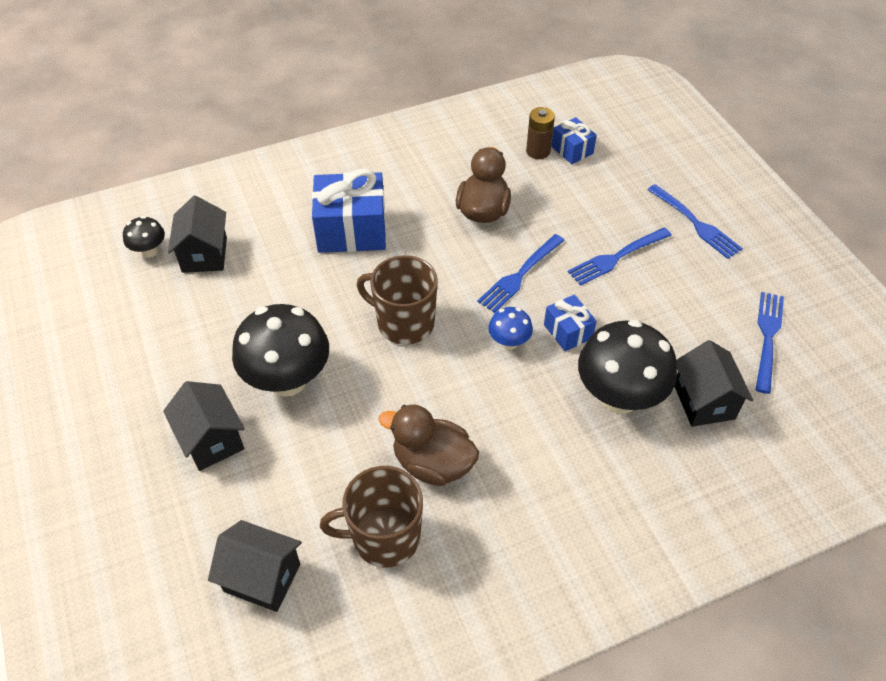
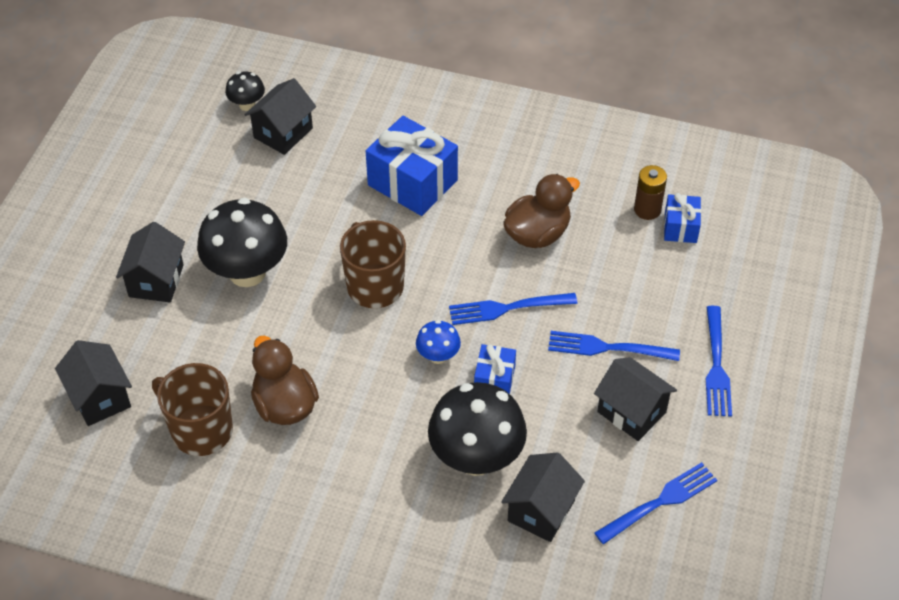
camera: 40 degrees right, 0 degrees up
none -> black house [594,357,677,441]

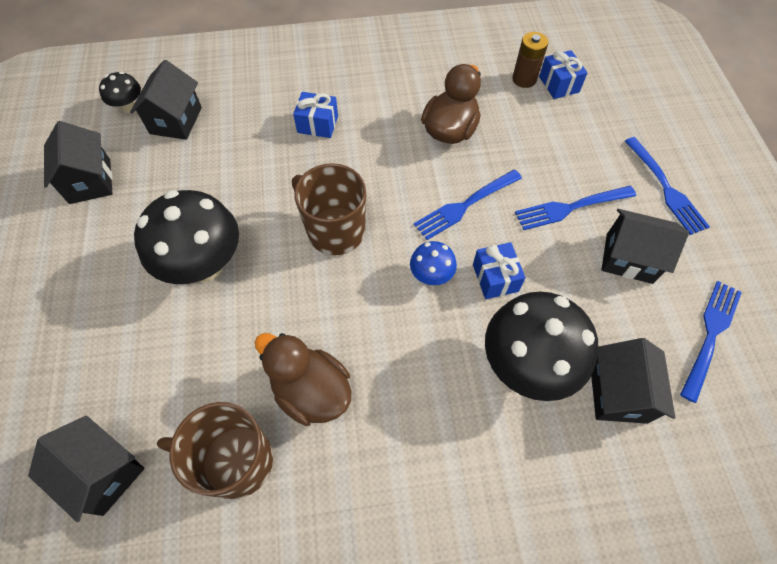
camera: 25 degrees left, 10 degrees up
black house [116,222,185,302] -> black house moved to [44,121,113,204]
blue gift [366,116,458,216] -> blue gift [293,92,338,138], size x0.53

